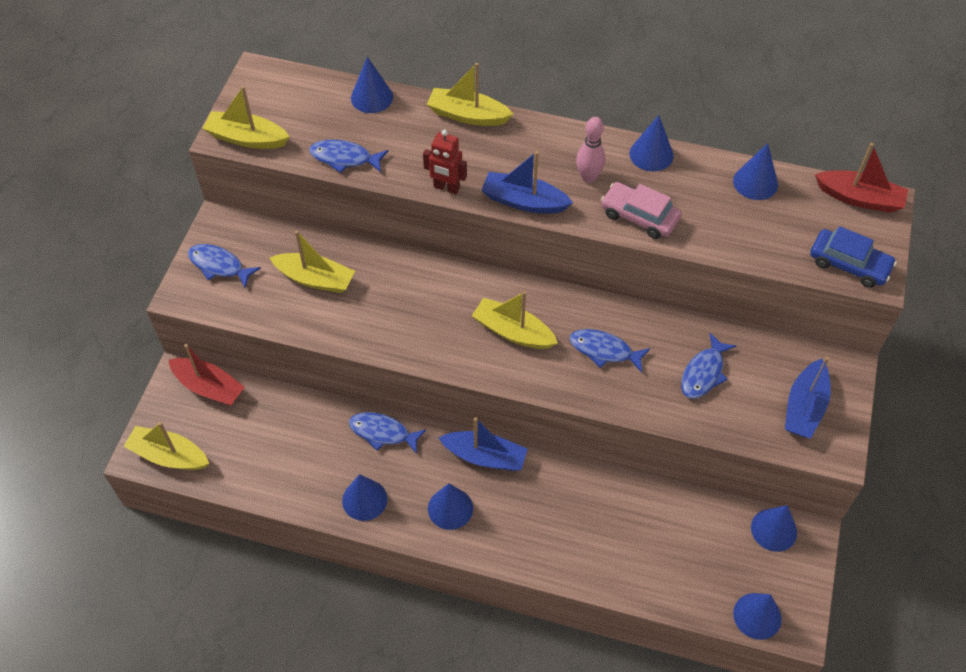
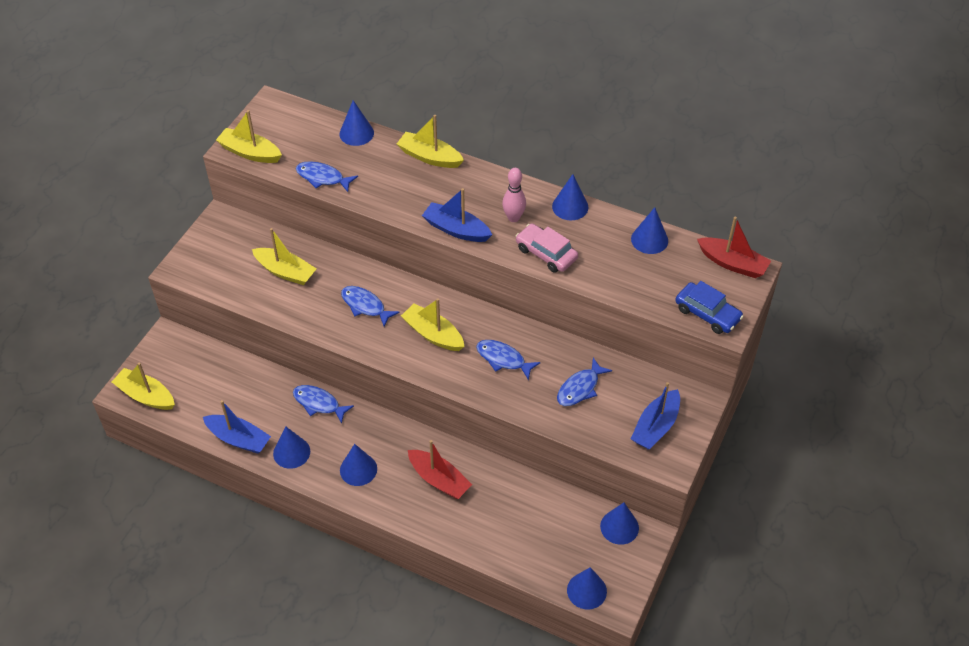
camera: 10 degrees right, 5 degrees down
red boat [168,344,245,406] -> red boat moved to [408,440,472,499]
blue fish [188,244,261,288] -> blue fish moved to [341,286,399,327]
red robot [423,130,467,194] -> none
blue boat [438,417,527,471] -> blue boat moved to [203,400,271,454]

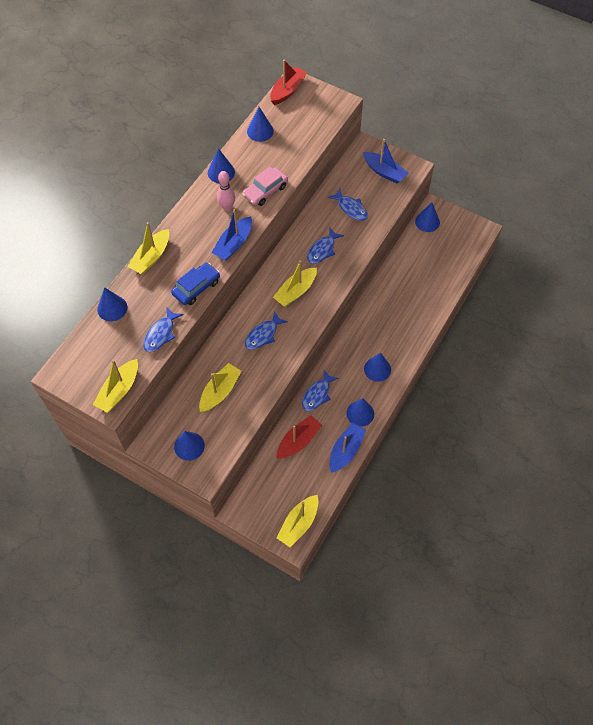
camera: 85 degrees left, 10 degrees up
red boat [408,440,472,499] -> red boat moved to [277,415,322,458]
blue cone [567,567,607,609] -> blue cone moved to [174,431,205,461]
blue car [675,281,744,334] -> blue car moved to [171,263,220,305]

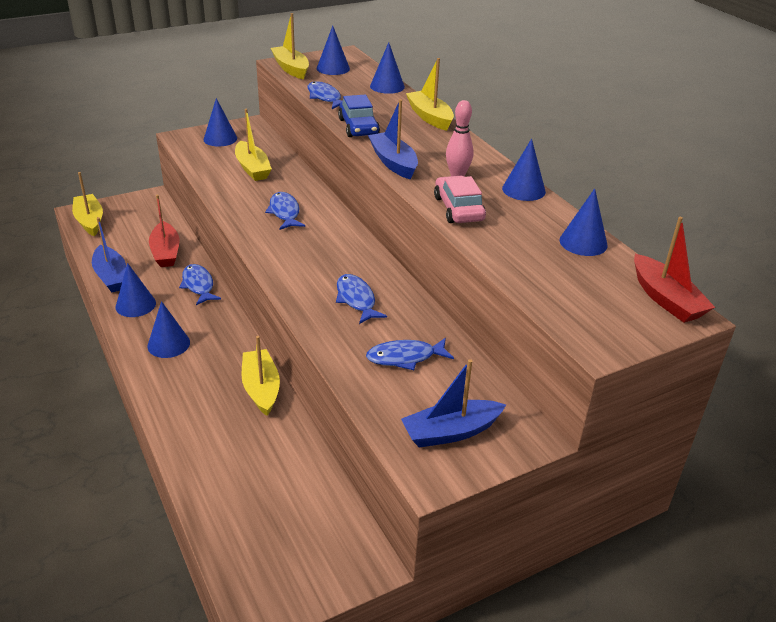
camera: 120 degrees right, 25 degrees down
yellow boat [273,261,317,307] -> yellow boat moved to [242,336,280,416]
blue cone [415,202,440,232] -> blue cone moved to [317,26,350,75]

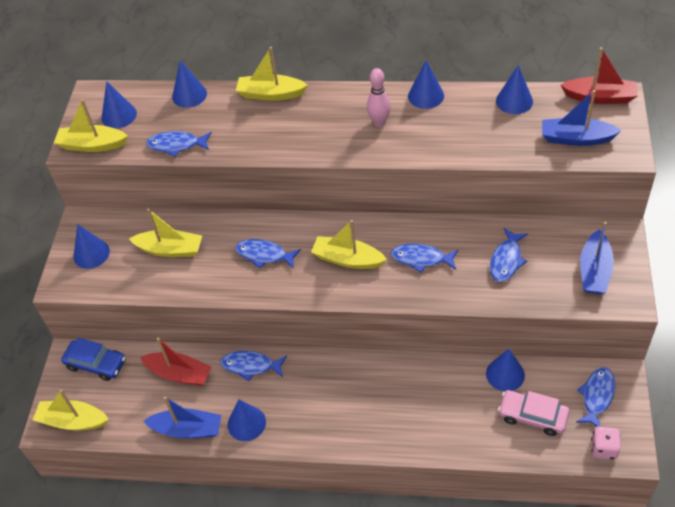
camera: 50 degrees left, 15 degrees up
blue cone [148,301,190,358] -> blue cone moved to [486,349,525,391]
yellow boat [242,336,280,416] -> yellow boat moved to [311,220,387,269]
blue car [338,94,380,137] -> blue car moved to [61,338,126,381]
blue boat [368,99,418,179] -> blue boat moved to [542,90,622,146]
pink car [434,176,486,223] -> pink car moved to [498,390,570,436]
none -> blue fish [577,367,615,427]
none -> pink dice [591,426,621,460]

